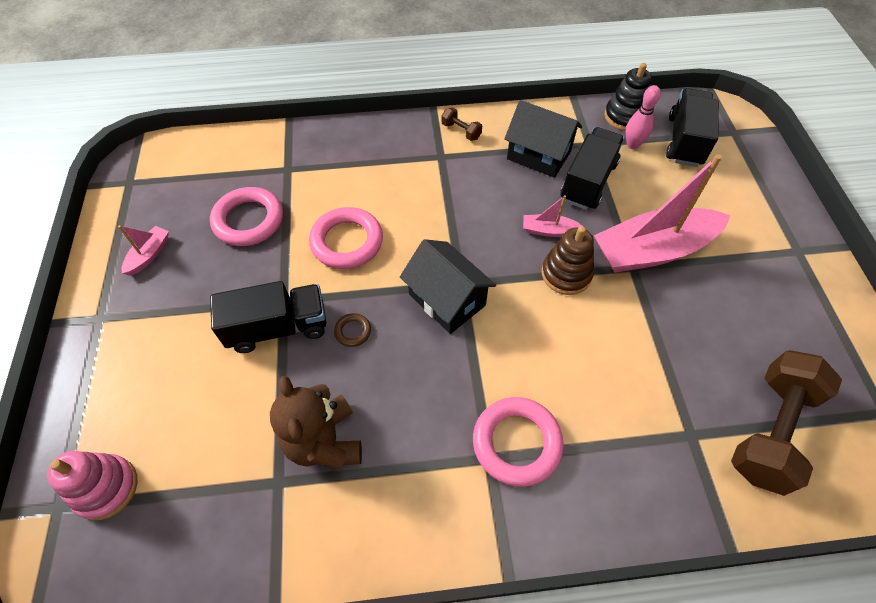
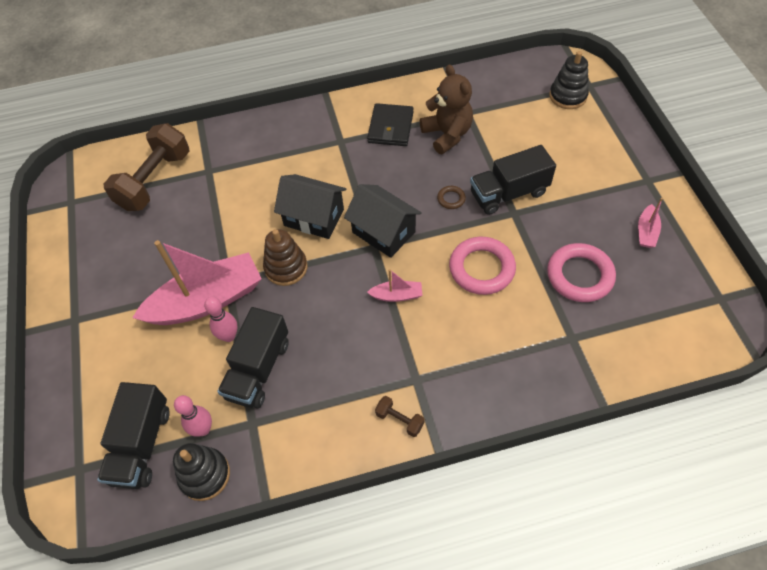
camera: 175 degrees right, 0 degrees up
pink stacking toy [47,451,137,520] -> black stacking toy [549,51,589,109]
pink ring [473,397,564,487] -> none
black house [504,100,582,178] -> black house moved to [274,174,346,239]
pink boat [523,195,582,237] -> pink boat moved to [367,269,423,302]
none -> pink bowling pin [204,297,238,342]
none -> black wallet [367,103,414,146]

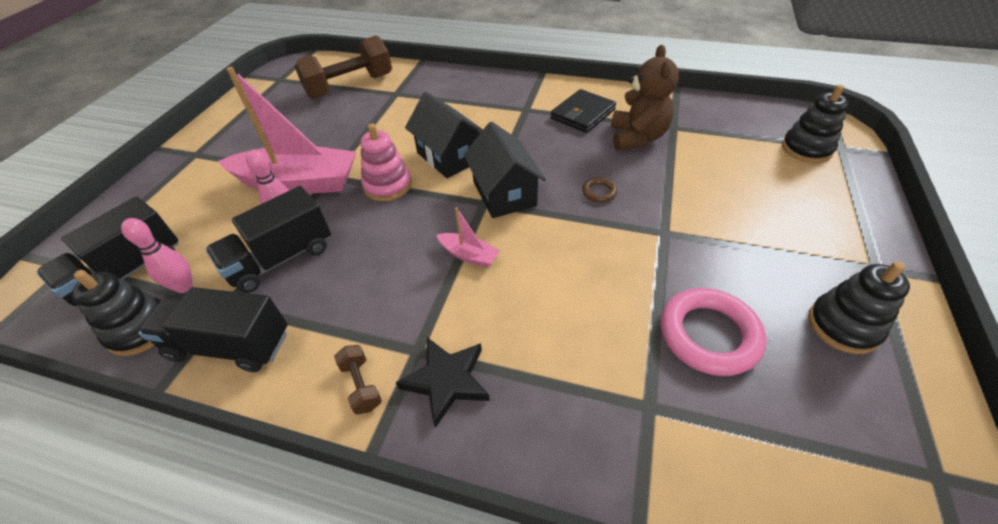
camera: 30 degrees right, 10 degrees down
brown stacking toy [263,229,307,286] -> pink stacking toy [361,124,412,201]
pink ring [449,237,516,295] -> none
black truck [470,145,556,215] -> black truck moved to [138,287,288,372]
pink boat [638,198,663,248] -> black stacking toy [808,261,910,354]
none -> black star [396,337,490,428]

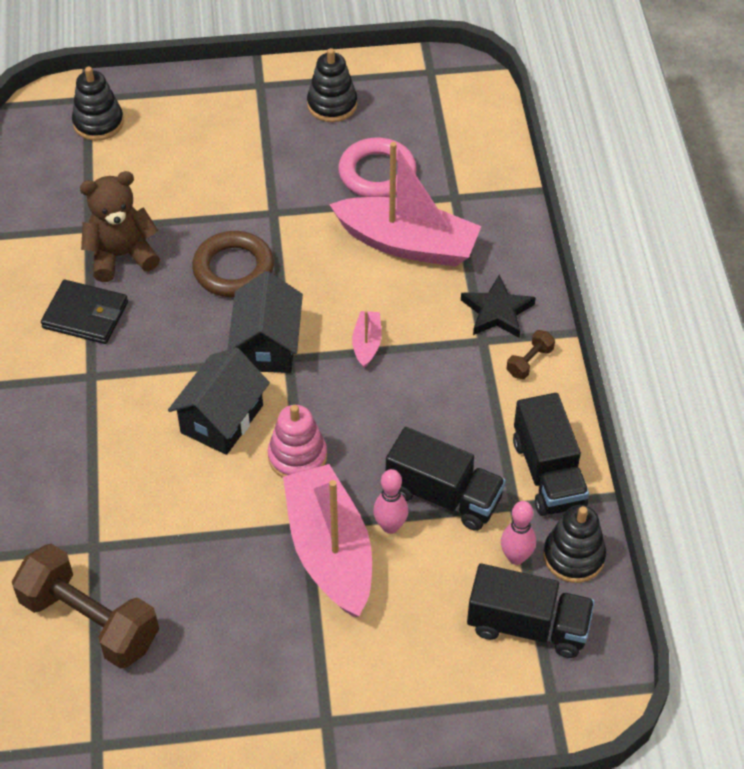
camera: 115 degrees left, 5 degrees up
black house [464,122,546,218] -> black house turned 45 degrees counterclockwise [228,271,303,373]
brown ring [582,177,617,202] -> brown ring [192,231,274,297], size x2.18
none -> pink boat [329,142,481,267]

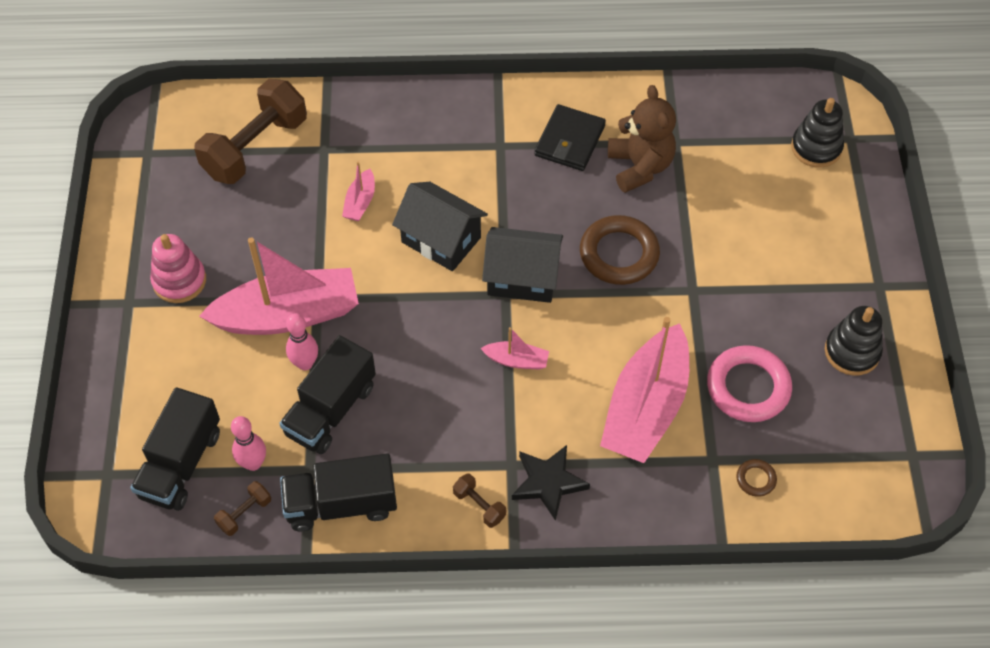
camera: 95 degrees right, 5 degrees up
pink stacking toy [268,405,327,478] -> pink stacking toy moved to [150,234,206,303]
black stacking toy [543,505,606,583] -> brown dumbbell [214,481,271,536]
none -> pink boat [342,161,375,221]
none -> brown ring [736,459,777,497]

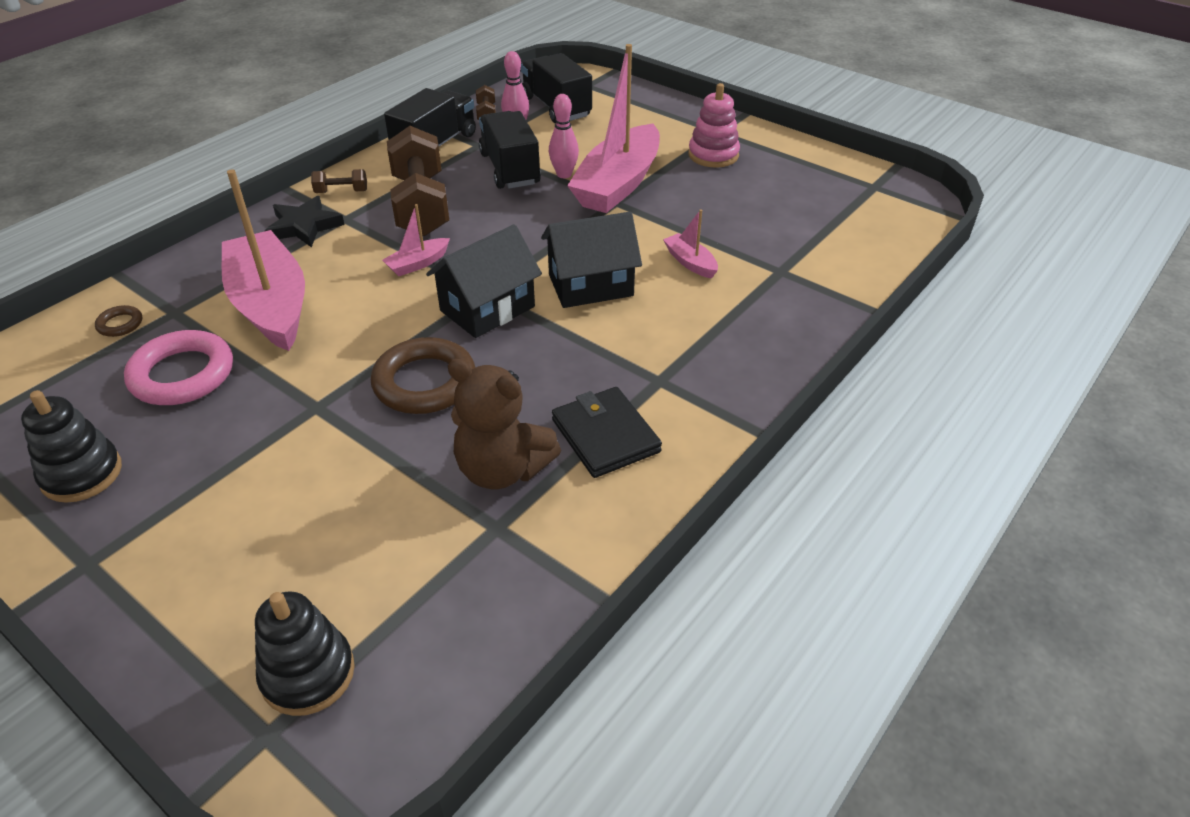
camera: 130 degrees right, 15 degrees down
brown dumbbell [194,79,307,184] -> brown dumbbell moved to [387,126,449,236]

